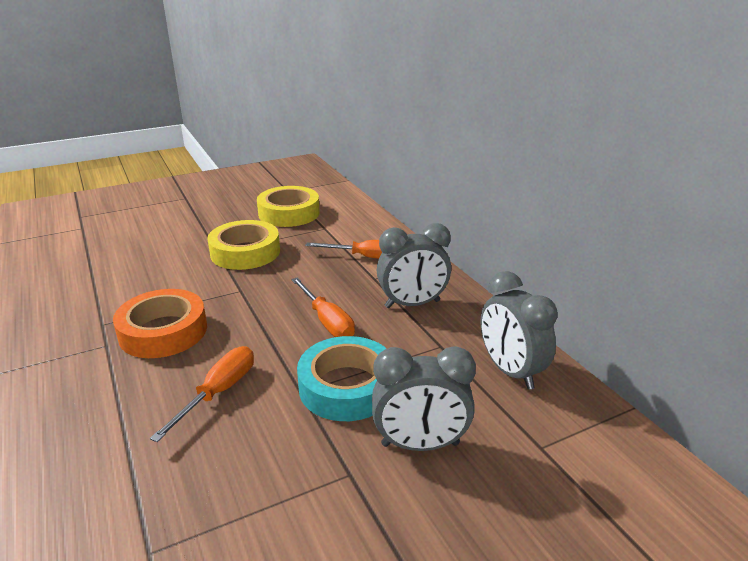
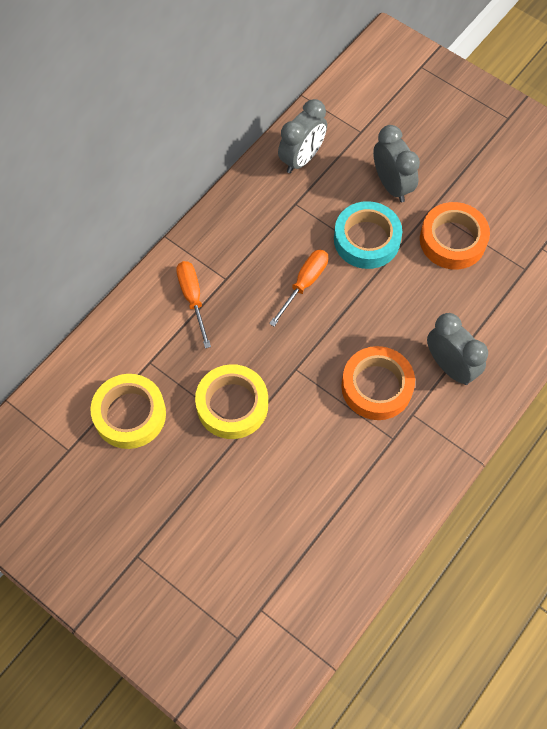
camera: 115 degrees left, 35 degrees up
orange screwdriver [150,346,254,442] -> none
grey clock [377,223,451,308] -> grey clock moved to [427,313,488,385]
none -> orange tape [420,202,490,270]

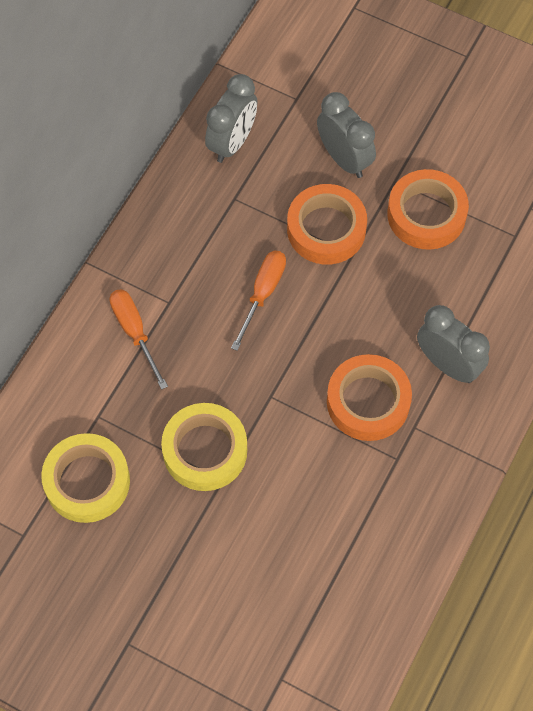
camera: 10 degrees left, 0 degrees up
turquoise tape [334,201,402,269] -> orange tape [287,184,367,265]

